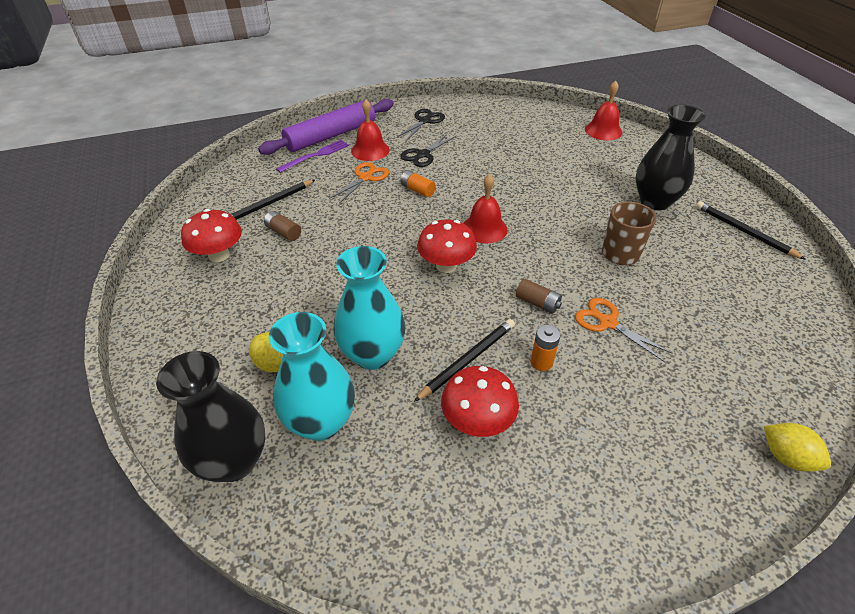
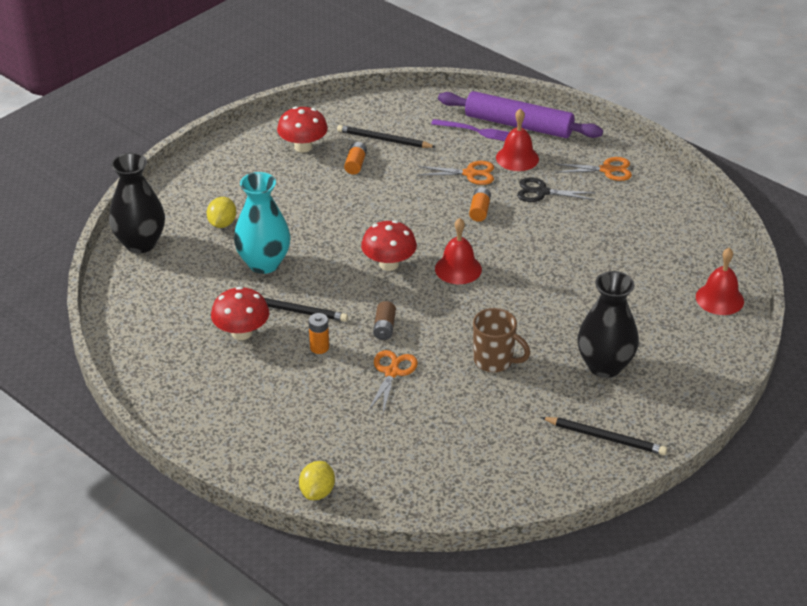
camera: 60 degrees right, 5 degrees down
brown battery [264,211,301,241] -> orange battery [344,142,367,175]
turquoise vase [269,312,355,441] -> none
black scissors [397,109,445,141] -> orange scissors [555,157,632,181]
black pencil [696,201,806,260] -> black pencil turned 90 degrees clockwise [541,417,667,455]

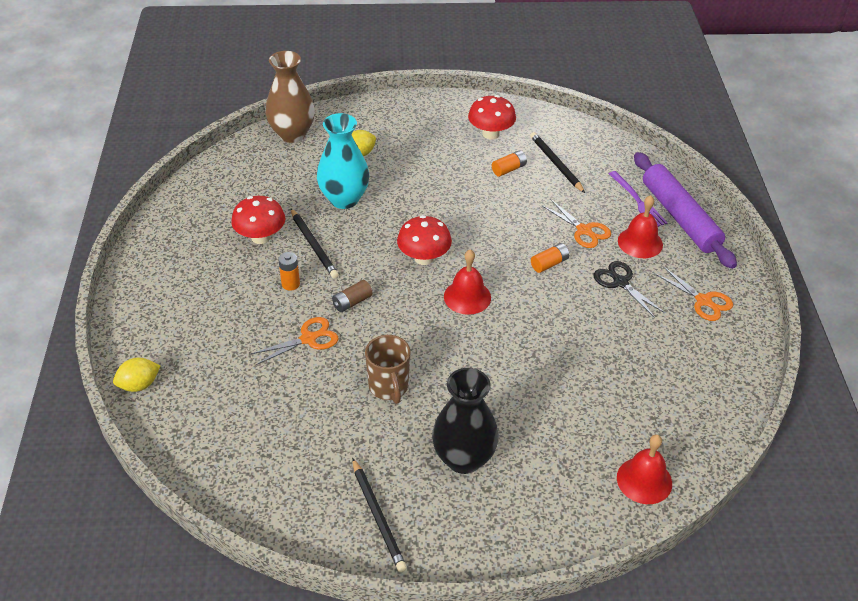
camera: 45 degrees right, 5 degrees up
black vase [109,153,165,253] -> brown vase [265,51,315,143]

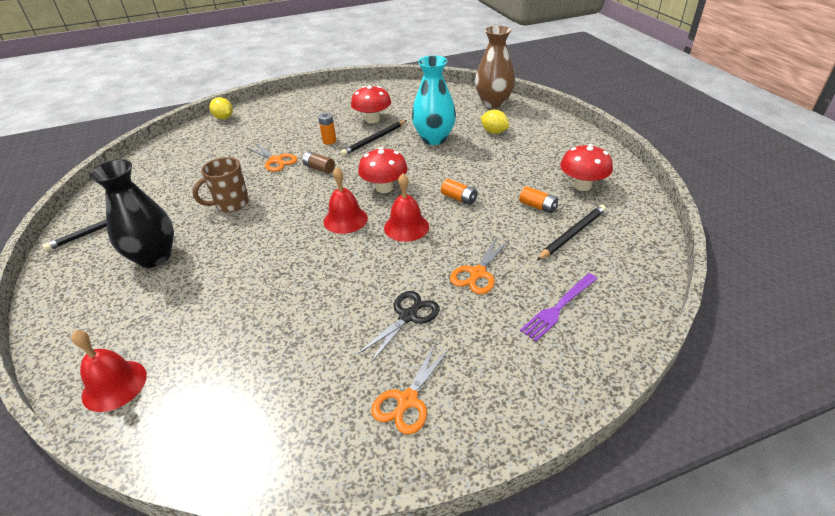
camera: 75 degrees right, 5 degrees down
orange battery [531,243,569,273] -> orange battery moved to [441,179,477,205]
red bell [618,195,663,258] -> red bell moved to [384,174,429,242]
purple rolling pin [634,152,737,269] -> none

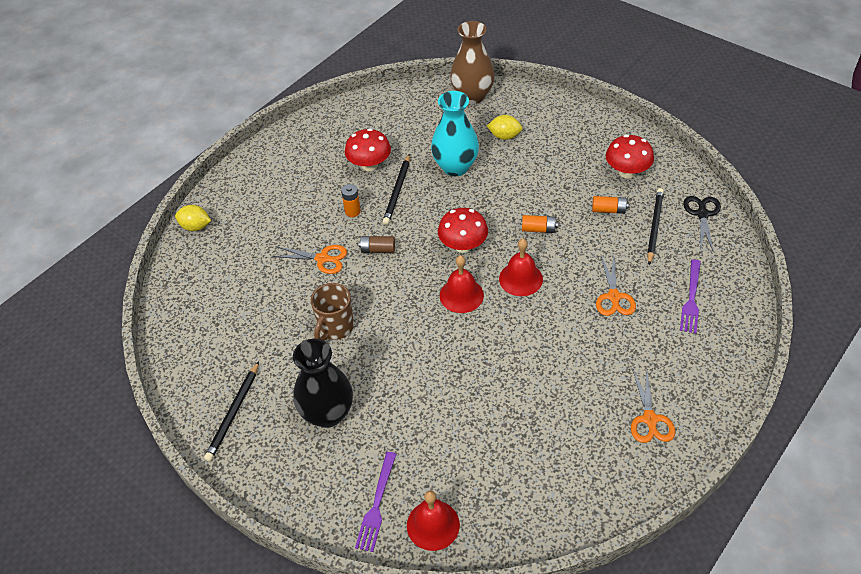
camera: 30 degrees left, 10 degrees up
black scissors [358,291,440,363] -> black scissors moved to [683,196,721,252]
none -> purple fork [355,452,397,552]

